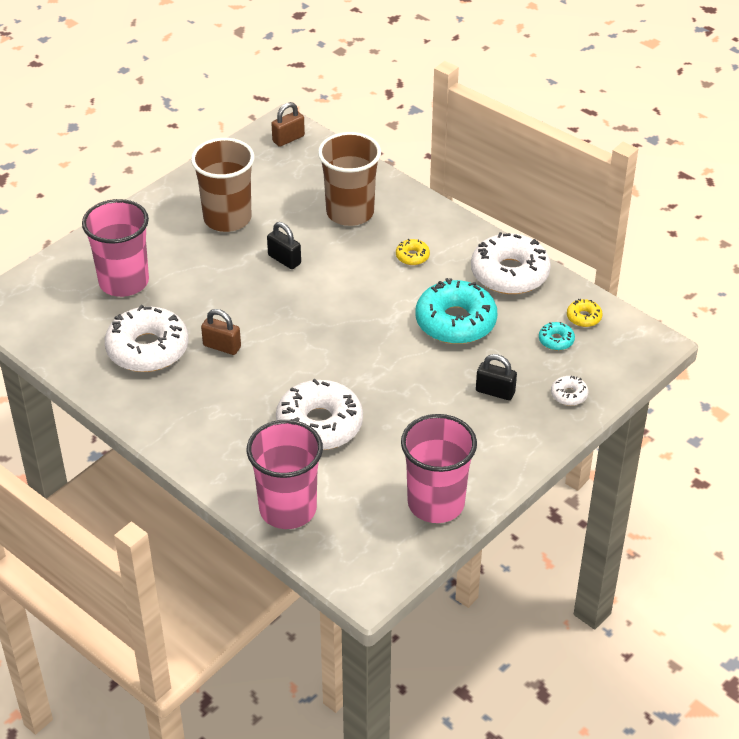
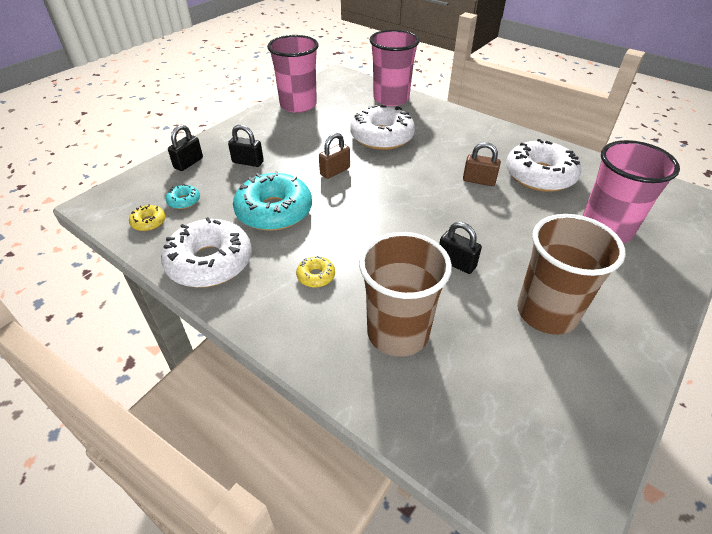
camera: 175 degrees right, 0 degrees up
brown padlock [272,102,305,147] -> brown padlock moved to [319,133,350,179]
white donut [551,376,588,406] -> black padlock [168,125,203,171]

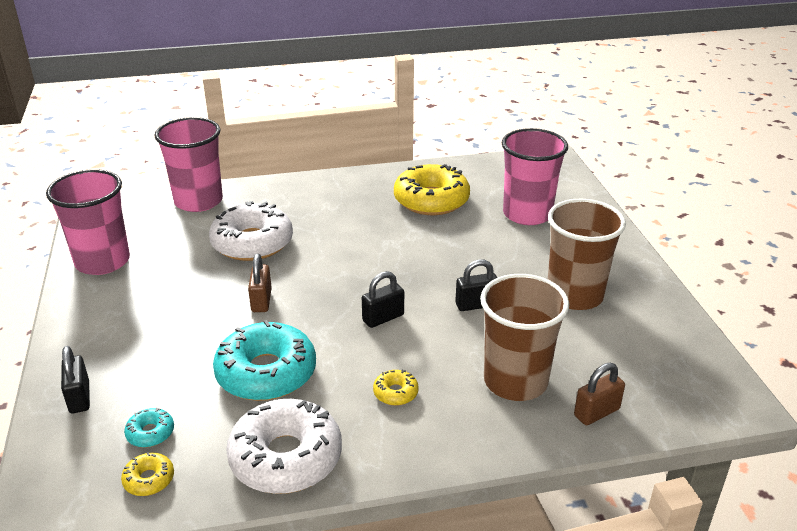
camera: 50 degrees left, 10 degrees down
black padlock [228,125,264,167] -> black padlock moved to [362,271,404,328]
brown padlock [463,142,501,186] -> brown padlock moved to [574,363,625,425]
white donut [506,139,581,192] -> yellow donut [394,164,470,215]

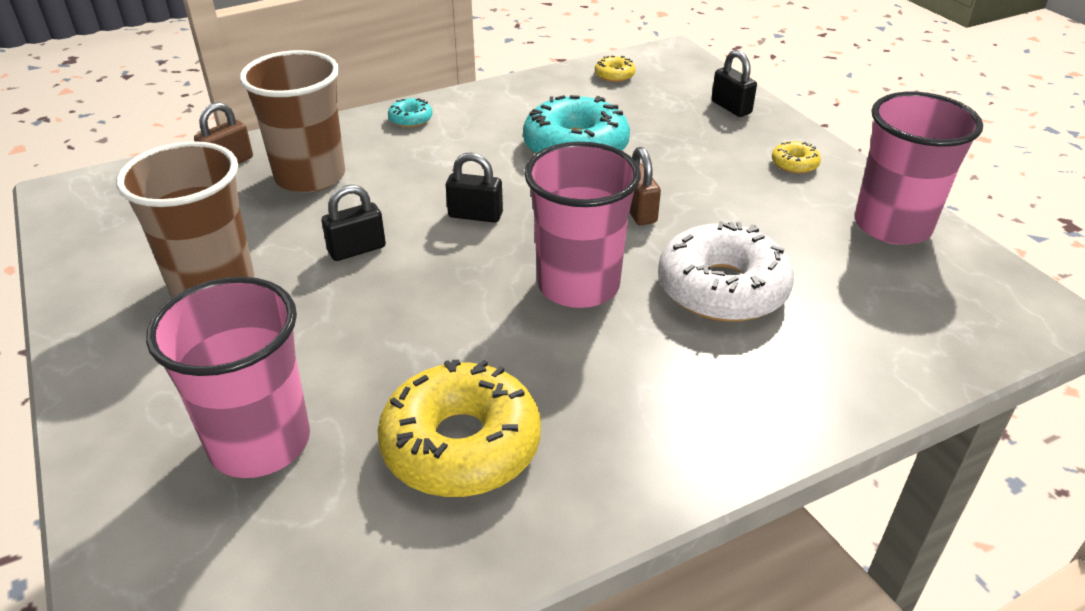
camera: 165 degrees right, 5 degrees up
turquoise donut [124,408,174,447] -> turquoise donut moved to [388,98,432,128]
pink cup [154,117,223,212] -> pink cup moved to [524,142,641,308]
white donut [226,399,342,494] -> none
black padlock [362,271,404,328] -> black padlock turned 60 degrees clockwise [446,152,503,223]
yellow donut [373,370,419,406] -> yellow donut moved to [772,141,821,174]

